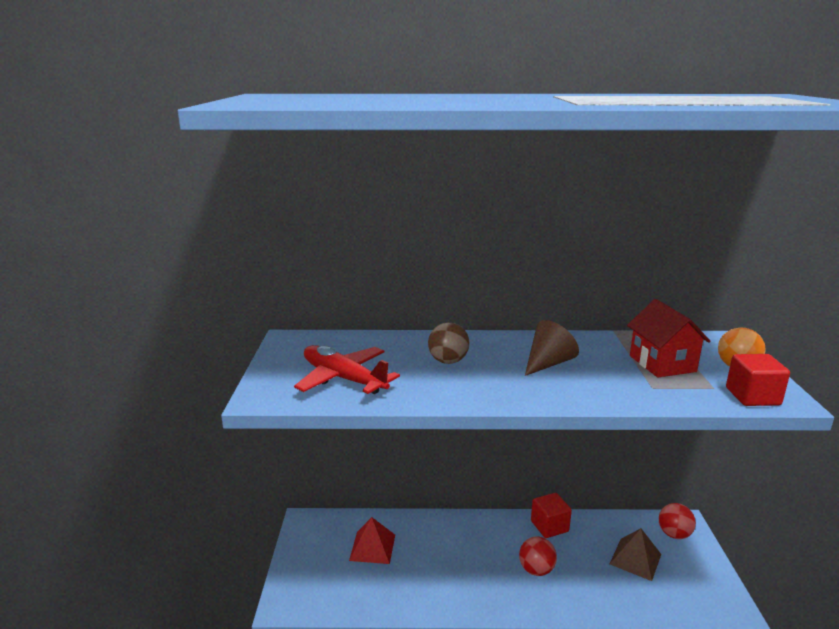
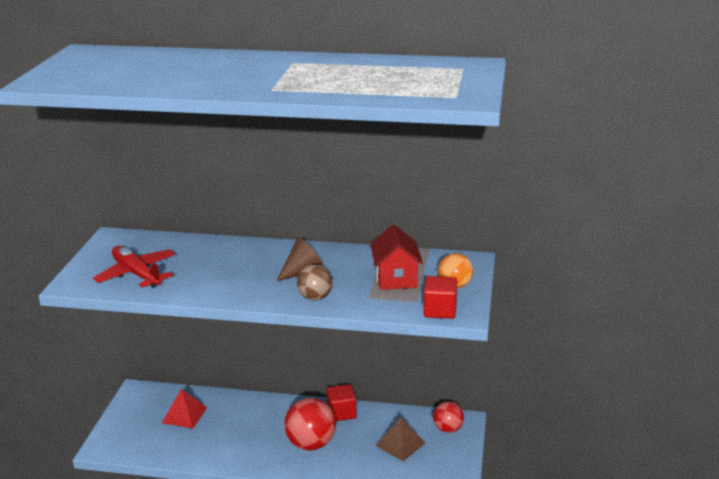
camera: 10 degrees right, 5 degrees up
brown ball [428,322,469,364] -> brown ball moved to [297,265,333,300]
red ball [519,536,557,576] -> red ball [284,398,336,451], size x1.64

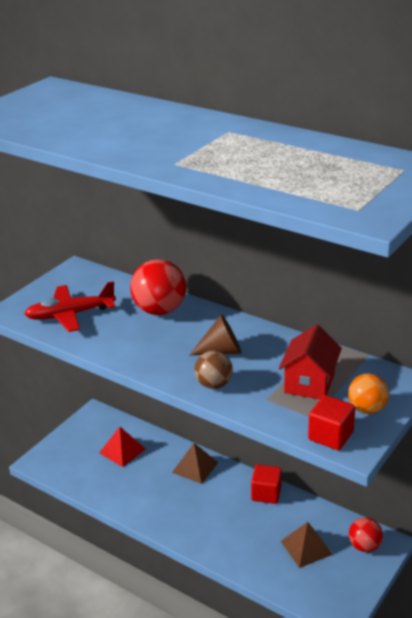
camera: 25 degrees right, 5 degrees up
red plane [93,246,175,288] -> red plane turned 90 degrees counterclockwise [24,281,116,332]
red ball [284,398,336,451] -> red ball moved to [130,259,186,315]
none -> brown pyramid [172,443,218,484]

